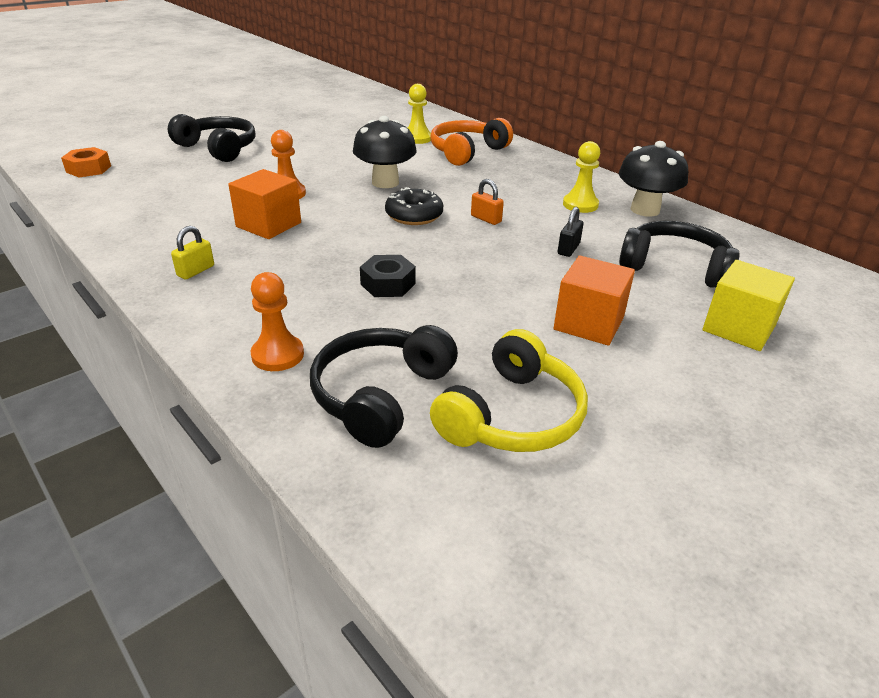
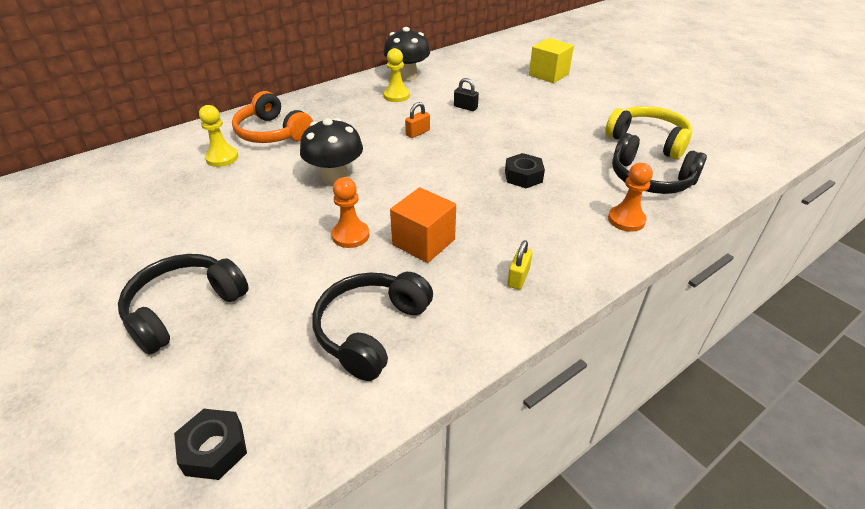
camera: 85 degrees left, 5 degrees up
orange nut [61,147,111,177] -> black nut [174,409,247,480]
yellow padlock [171,226,214,279] -> yellow padlock turned 75 degrees clockwise [507,240,532,290]
black donut [385,187,443,225] -> none
orange cube [553,255,635,346] -> none
black headphones [619,221,740,288] -> black headphones moved to [312,272,433,381]

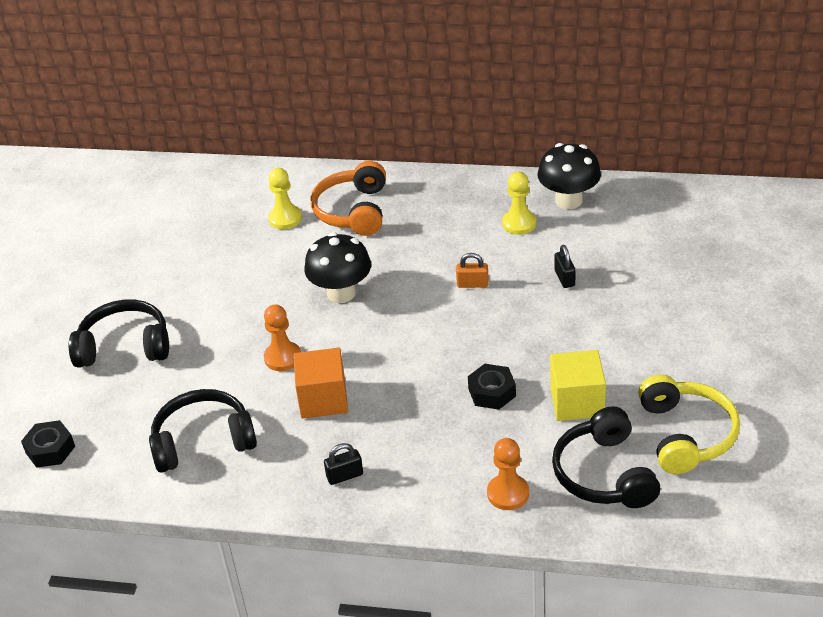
camera: 50 degrees right, 0 degrees up
yellow padlock [507,240,532,290] -> black padlock [324,443,363,485]
yellow cube [529,38,574,83] -> yellow cube moved to [550,350,606,421]

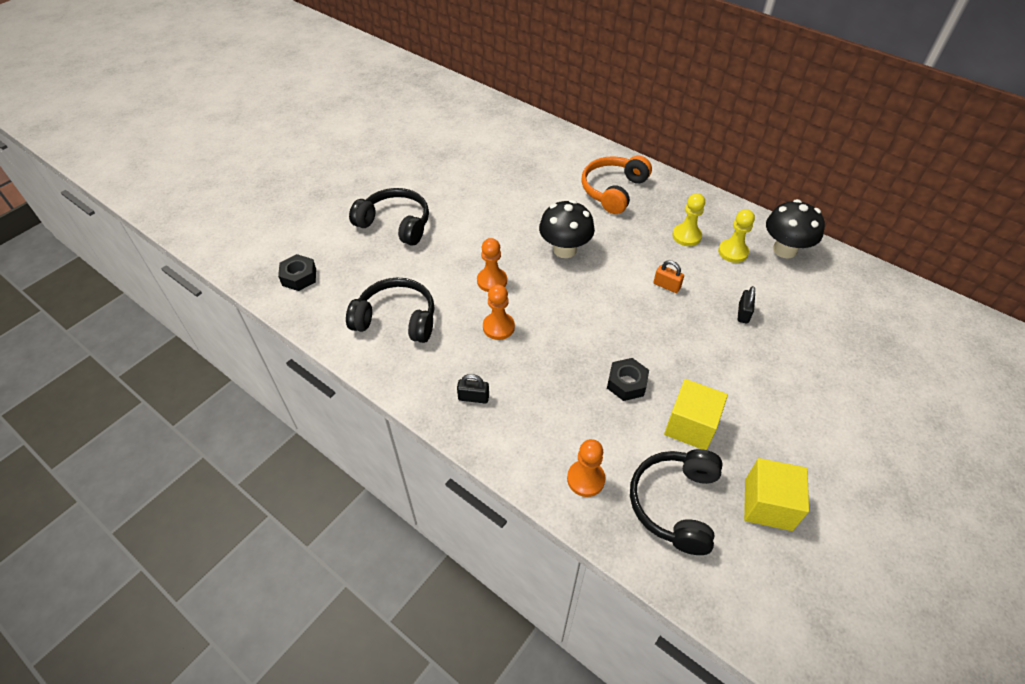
camera: 25 degrees right, 10 degrees up
yellow pawn [268,168,302,229] -> yellow pawn moved to [672,193,705,246]
orange cube [293,348,348,419] -> orange pawn [483,285,515,340]
yellow headphones [638,374,740,474] -> yellow cube [744,458,809,531]

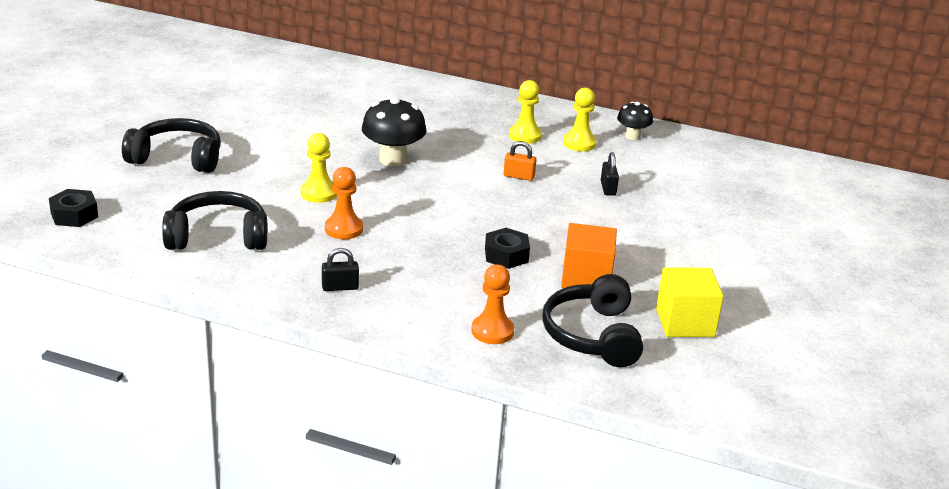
camera: 20 degrees left, 20 degrees down
orange pawn [477,238,507,292] -> yellow pawn [301,133,337,203]
orange headphones [581,156,652,214] -> none
yellow cube [664,379,728,450] -> orange cube [561,223,617,288]
black mushroom [766,199,825,258] -> black mushroom [617,102,653,140], size x0.59

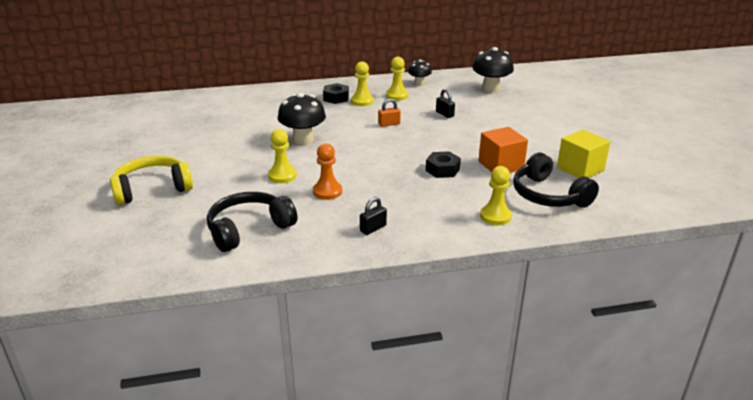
camera: 30 degrees left, 0 degrees up
black nut [49,189,98,227] -> black nut moved to [323,83,349,104]
black headphones [122,118,221,173] -> yellow headphones [110,156,193,205]
orange pawn [471,264,514,344] -> yellow pawn [480,166,512,225]
none -> black mushroom [472,47,514,92]

